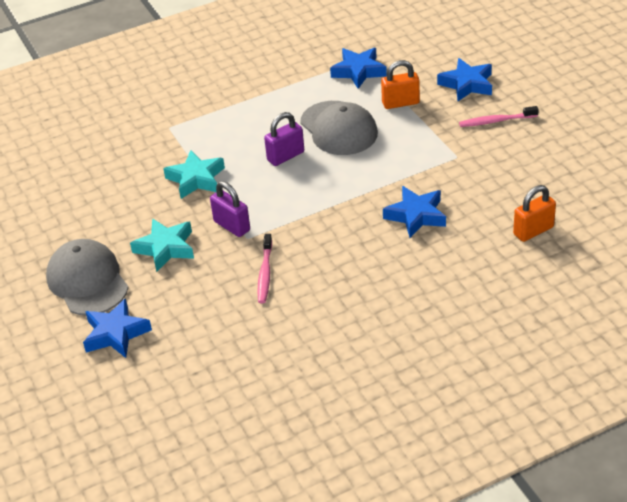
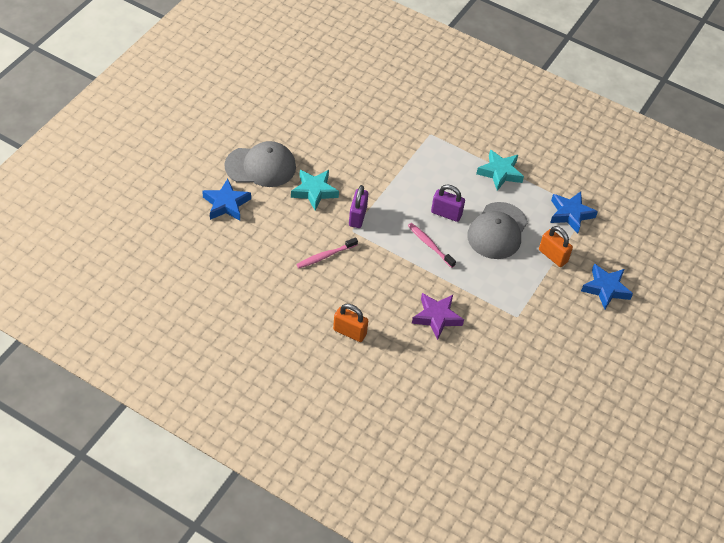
camera: 50 degrees right, 10 degrees up
grey cap [46,239,129,315] -> grey cap turned 60 degrees clockwise [224,141,296,187]
turquoise star [163,150,225,199] -> turquoise star moved to [476,149,524,191]
blue star [383,186,446,238] -> purple star [412,293,464,340]
pink toothbrush [459,106,539,127] -> pink toothbrush moved to [408,223,456,268]
orange padlock [513,185,556,242] -> orange padlock moved to [333,304,368,342]

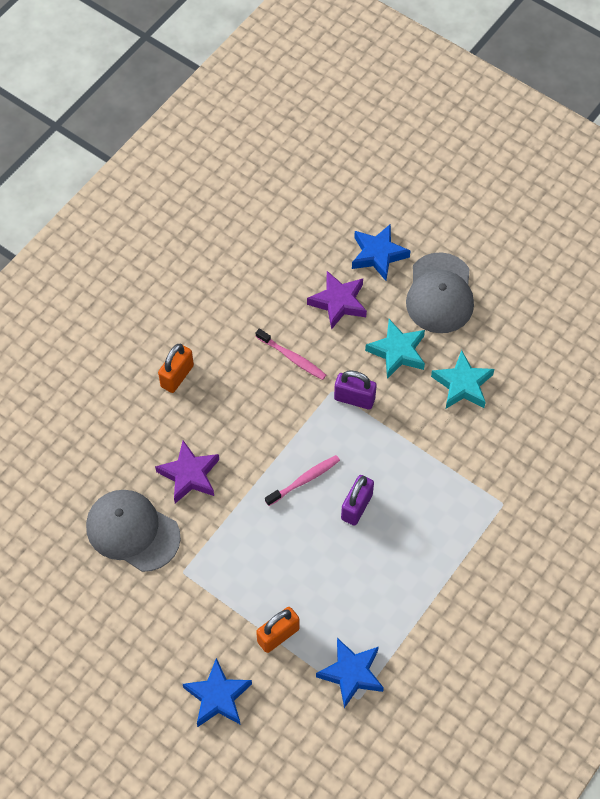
camera: 100 degrees right, 10 degrees up
pink toothbrush [296,237,358,268] -> pink toothbrush turned 150 degrees clockwise [256,329,326,380]
grey cap [467,202,528,259] -> grey cap moved to [86,490,181,572]
turquoise star [476,149,524,191] -> turquoise star moved to [431,350,494,409]
none -> purple star [307,271,367,330]

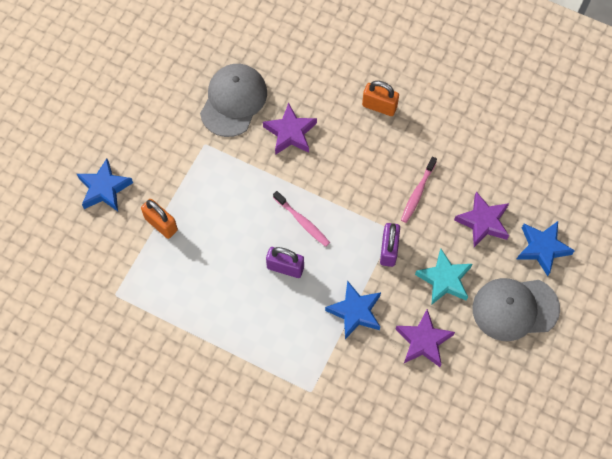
camera: 80 degrees right, 5 degrees up
blue star [316,638,384,708] -> blue star moved to [325,280,381,339]
turquoise star [431,350,494,409] -> purple star [396,309,455,367]

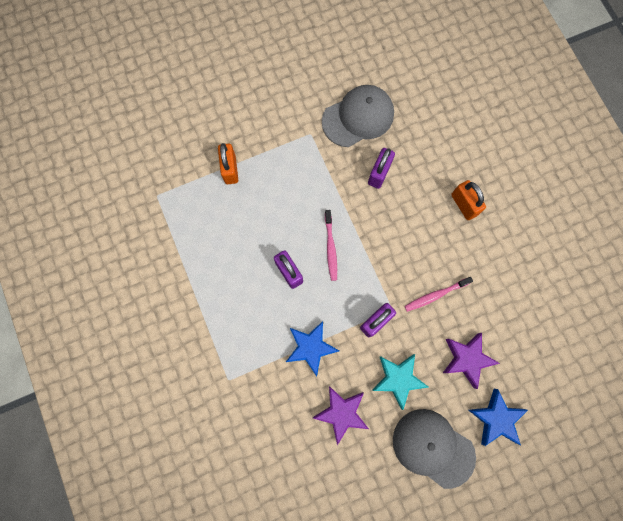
camera: 40 degrees right, 10 degrees up
blue star [77,158,133,211] -> none
purple star [263,103,317,155] -> purple padlock [368,148,395,189]

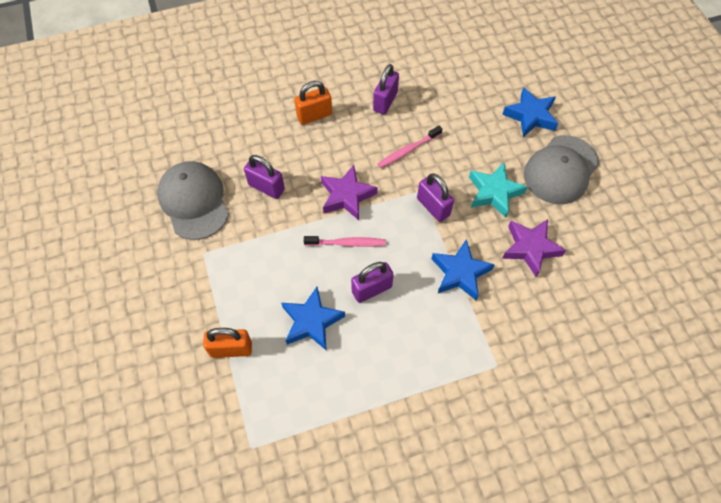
camera: 85 degrees left, 15 degrees down
pink toothbrush [404,277,473,312] -> pink toothbrush turned 75 degrees clockwise [378,126,442,168]
purple star [443,333,500,389] -> purple star moved to [321,165,378,220]
none -> blue star [281,287,345,351]
none -> purple padlock [373,64,399,115]

